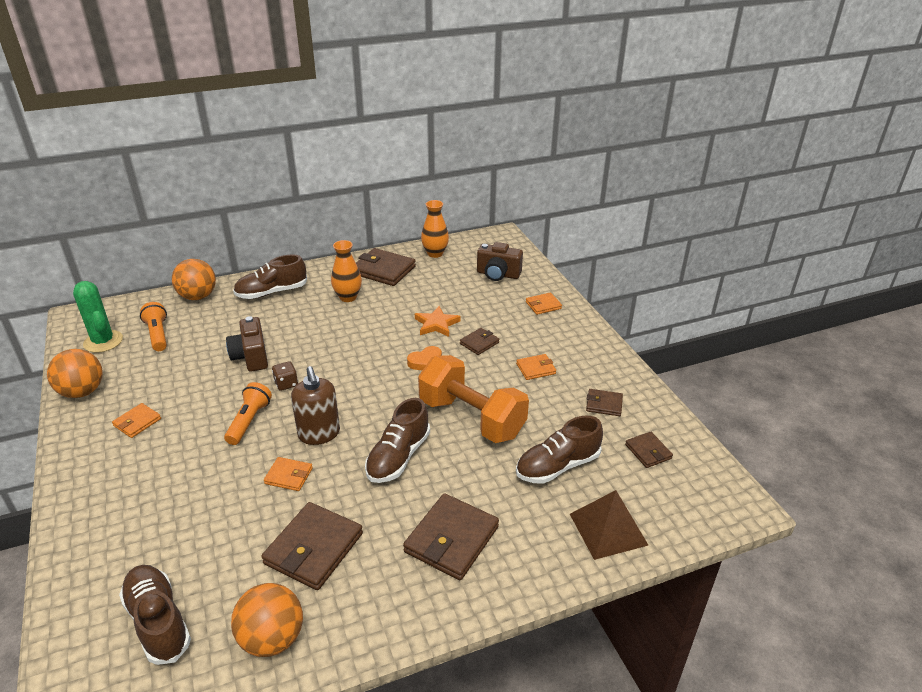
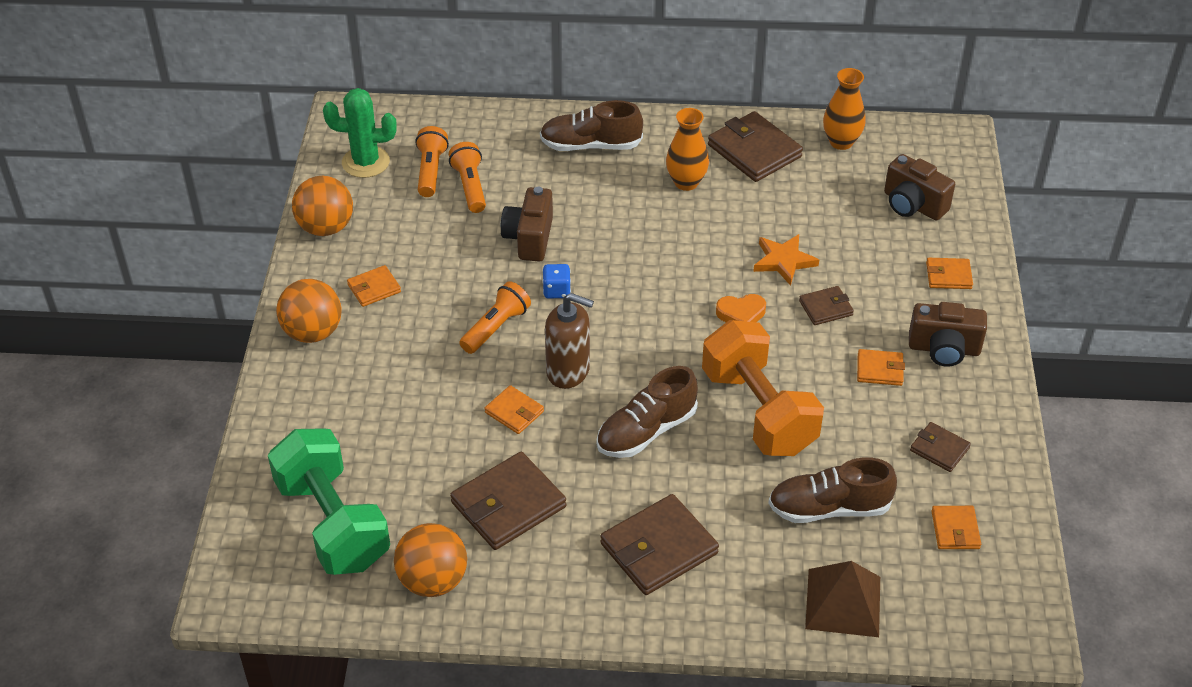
camera: 25 degrees right, 10 degrees up
green cactus [73,281,123,353] -> green cactus turned 75 degrees counterclockwise [323,88,397,178]
brown shoe [119,565,191,665] -> green dumbbell [268,428,390,575]
orange ball [172,259,216,300] -> orange ball moved to [276,279,342,343]
brown dice [272,361,298,391] -> blue dice [542,264,571,299]
brown soap dispenser [291,366,340,445] -> brown soap dispenser turned 75 degrees counterclockwise [545,293,594,389]
brown wallet [625,432,673,468] -> orange wallet [932,506,981,549]
none -> orange flashlight [449,142,486,213]
none -> brown camera [909,302,987,367]

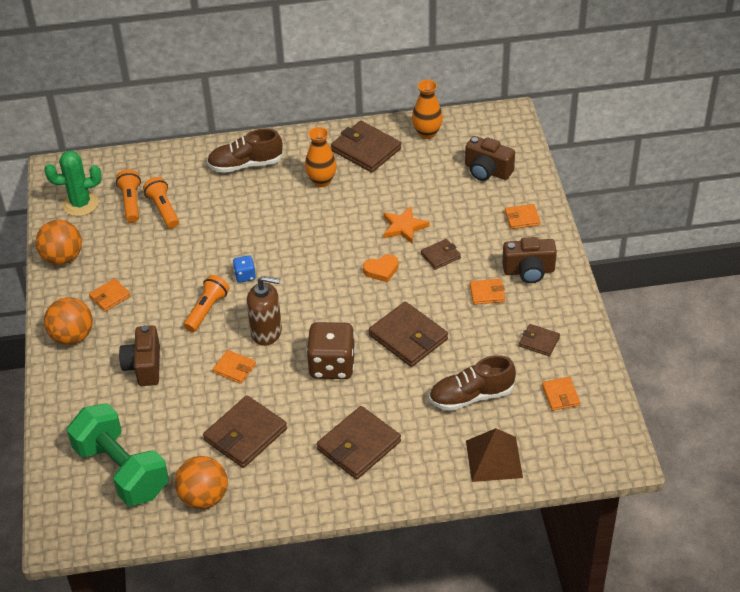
camera: 10 degrees left, 0 degrees up
brown camera [501,187,553,261] -> brown camera moved to [119,325,160,386]
brown shoe [596,366,698,458] -> brown dice [306,322,355,379]
orange dumbbell [702,320,824,456] -> brown wallet [369,302,448,367]

